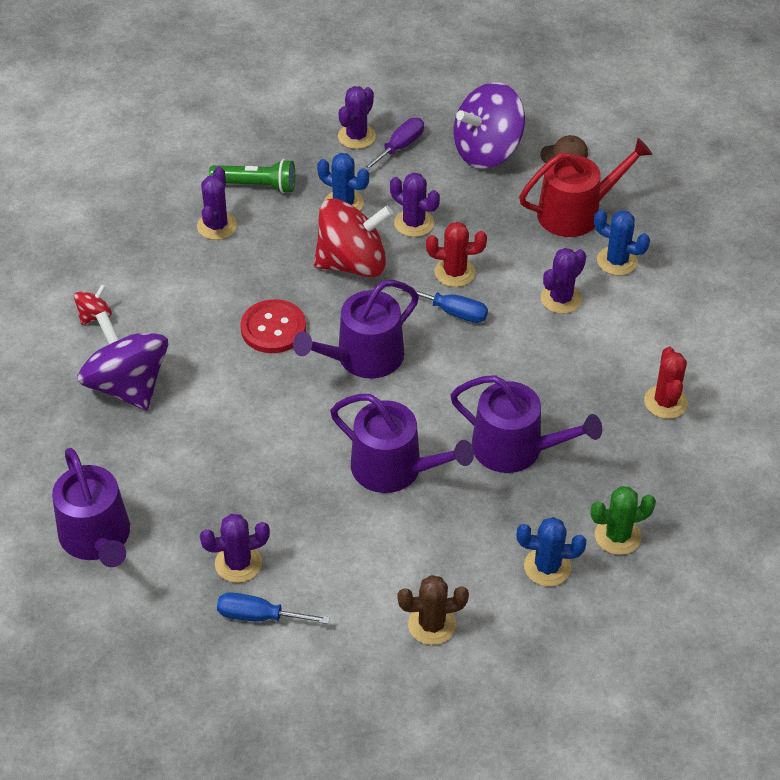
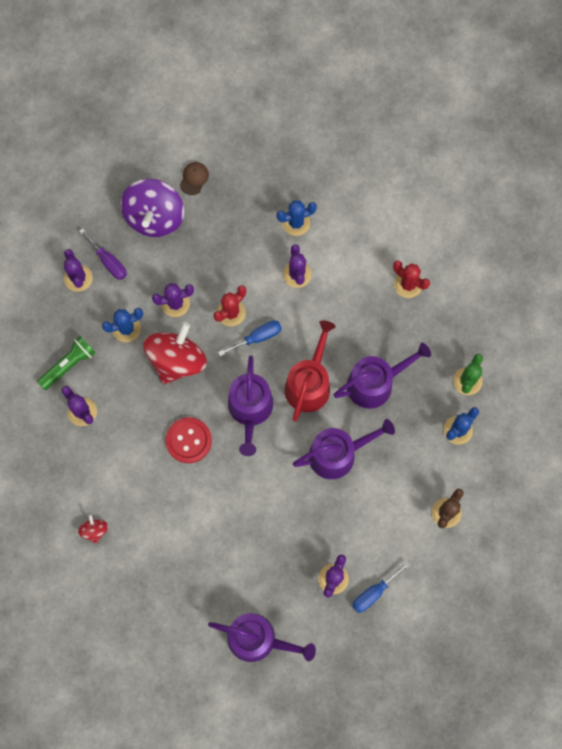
camera: 50 degrees left, 25 degrees up
purple spinning top [77,311,168,410] -> none
purple screwdriver [363,118,424,171] -> purple screwdriver turned 150 degrees clockwise [79,228,127,280]
red watering can [519,138,652,237] -> red watering can moved to [285,320,336,422]

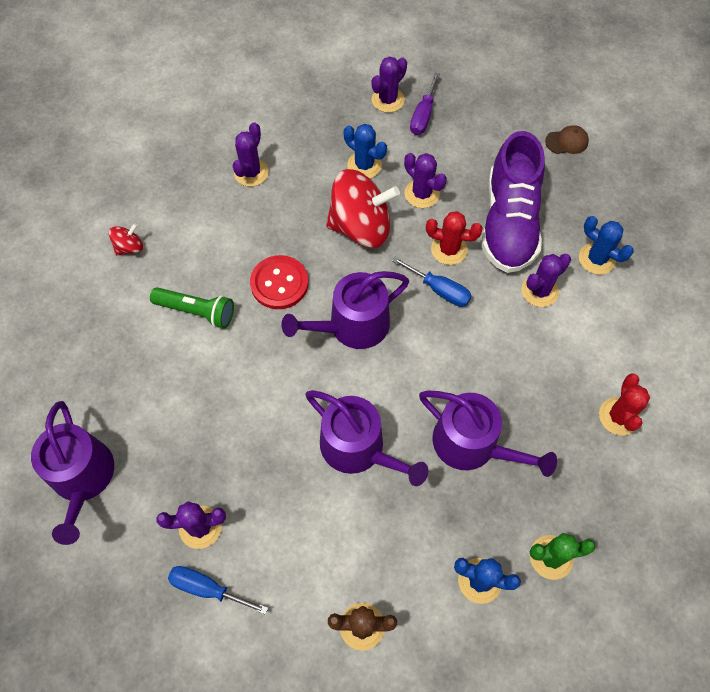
camera: 60 degrees right, 10 degrees down
green flashlight [37,336,96,390] -> green flashlight moved to [150,287,234,329]
purple spinning top [121,179,184,237] -> none
red watering can [285,320,336,422] -> none
none -> purple shoe [481,131,545,273]

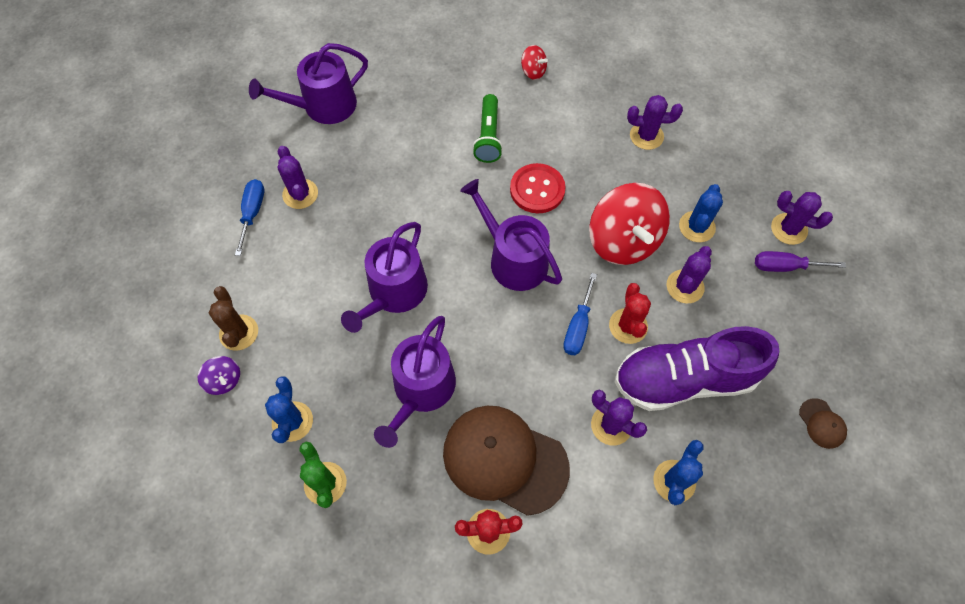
camera: 75 degrees right, 0 degrees up
none -> purple spinning top [198,356,240,395]
none -> brown cap [443,406,570,516]

